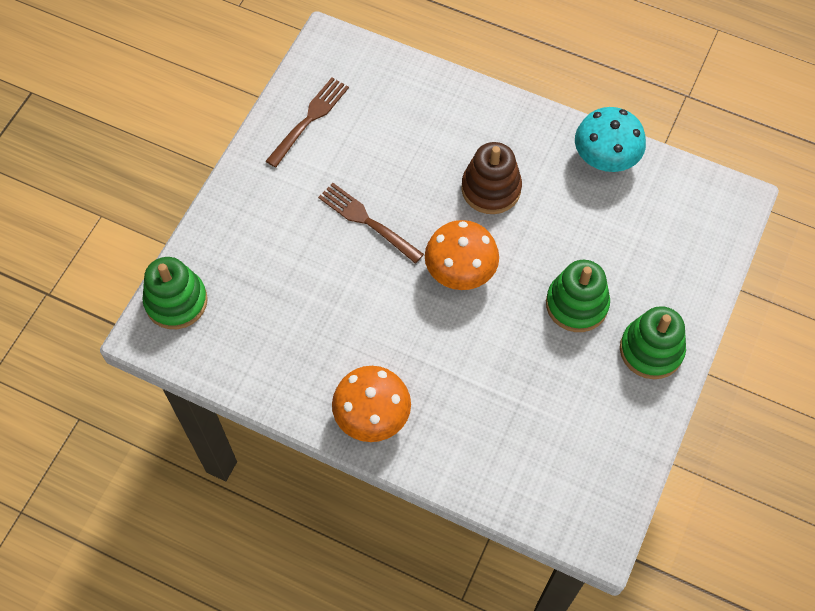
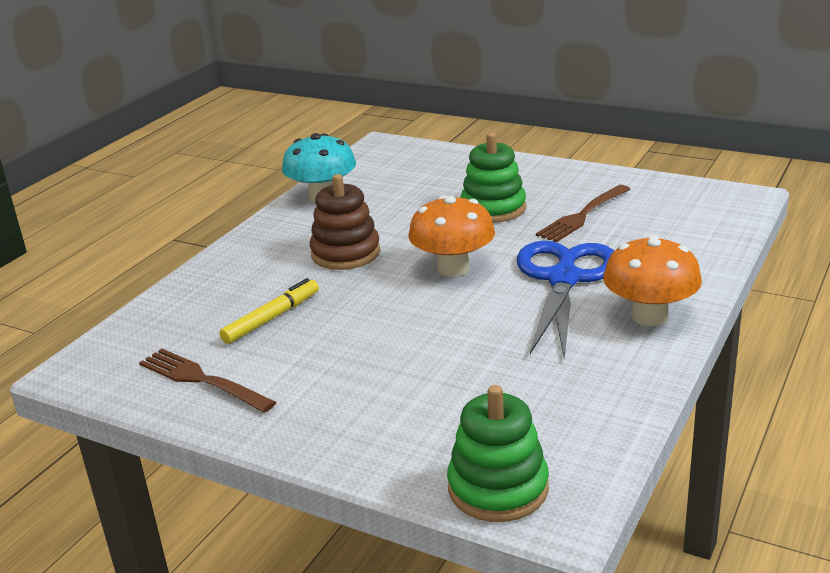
camera: 85 degrees left, 35 degrees down
brown fork [318,183,424,264] -> brown fork moved to [536,185,630,242]
green stacking toy [620,306,686,379] -> none
none -> yellow marker [219,278,319,344]
none -> blue scissors [517,241,614,358]

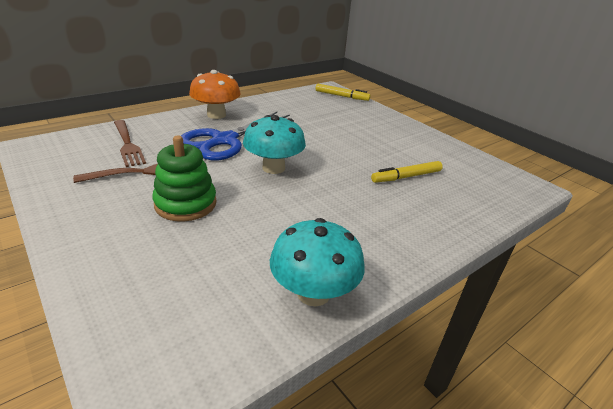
camera: 160 degrees left, 5 degrees up
brown fork [139,349,276,413] -> brown fork moved to [114,120,146,167]
brown stacking toy [310,174,380,270] -> none
orange mushroom [408,195,495,277] -> turquoise mushroom [243,115,306,174]
green stacking toy [447,385,549,522] -> yellow marker [316,84,371,101]

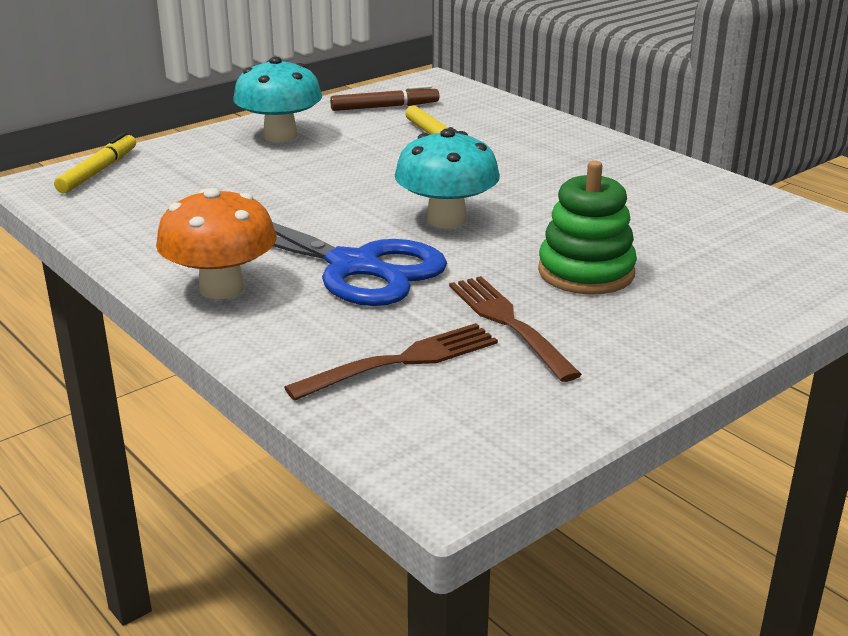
camera: 90 degrees left, 5 degrees down
turquoise mushroom [270,218,365,306] -> turquoise mushroom moved to [233,57,322,142]
none -> brown marker [330,85,439,111]

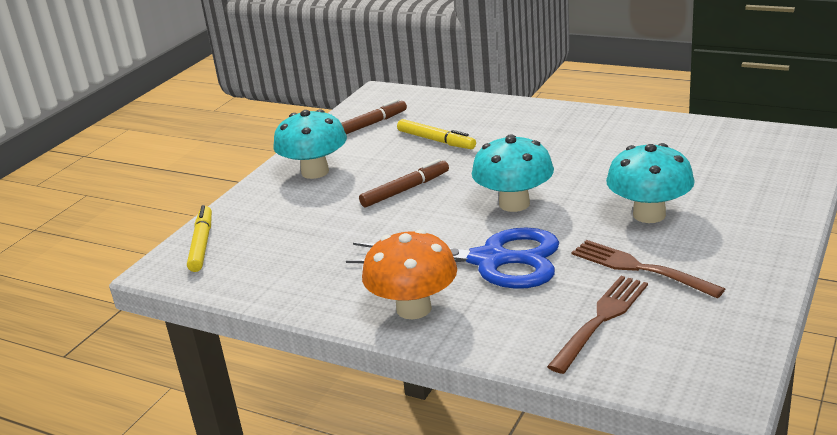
camera: 20 degrees left, 0 degrees up
green stacking toy [538,161,637,295] -> turquoise mushroom [606,143,695,223]
none -> brown marker [359,159,449,207]

